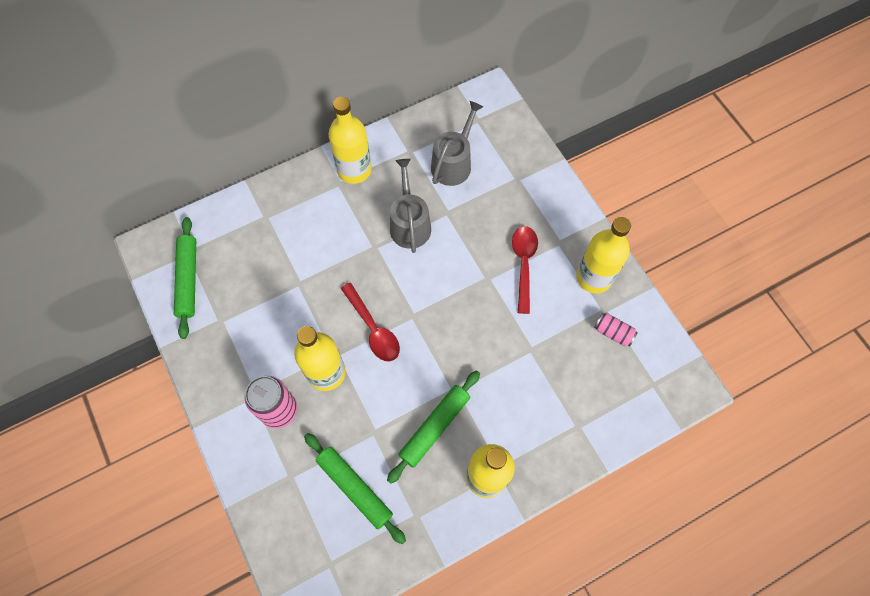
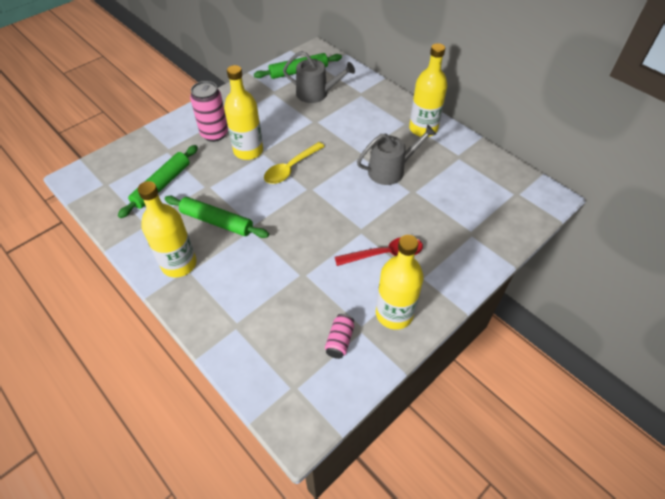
camera: 75 degrees right, 15 degrees down
red spoon [341,283,400,361] -> yellow spoon [264,142,325,184]
grey watering can [431,101,483,186] -> grey watering can moved to [283,51,355,103]

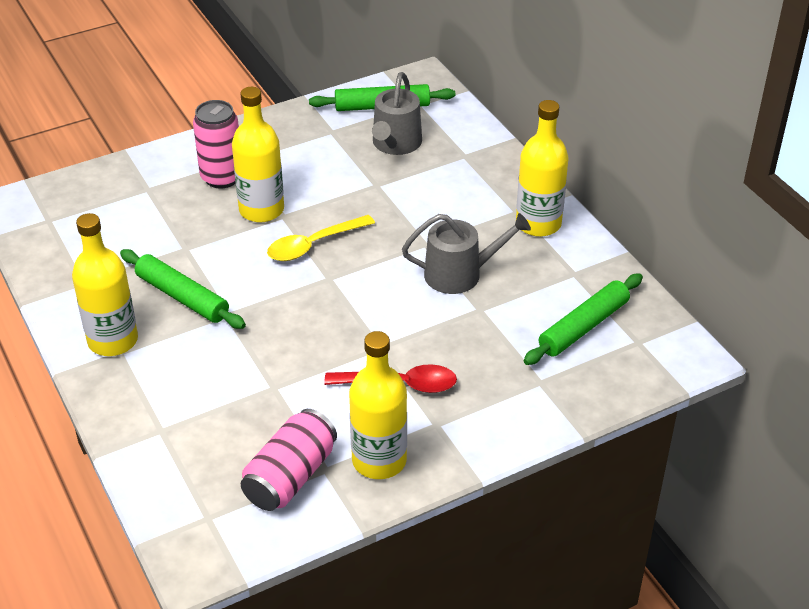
camera: 15 degrees right, 10 degrees down
green rolling pin [118,145,198,218] -> green rolling pin moved to [524,273,643,365]
grey watering can [283,51,355,103] -> grey watering can turned 75 degrees clockwise [372,72,422,155]
pink can [325,314,354,359] -> pink can [241,409,337,511], size x1.80

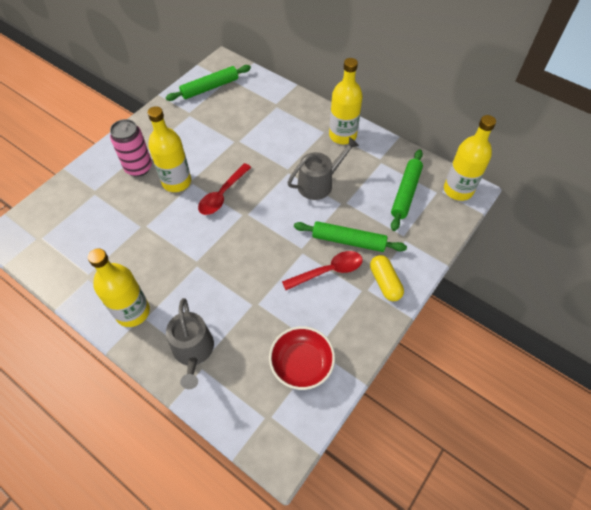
camera: 25 degrees left, 15 degrees up
green rolling pin [120,249,246,329] -> green rolling pin moved to [294,221,407,252]
pink can [241,409,337,511] -> red bowl [269,326,335,390]
yellow spoon [267,215,375,261] -> red spoon [198,163,252,215]
yellow bottle [349,331,407,479] -> yellow bottle moved to [444,115,496,201]
grey watering can [372,72,422,155] -> grey watering can moved to [166,298,214,389]
none -> yellow capsule [370,255,404,301]

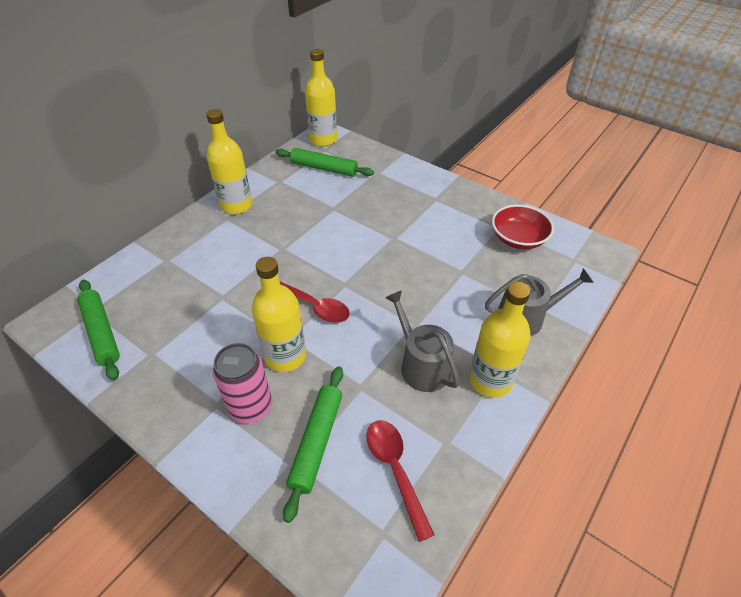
camera: 90 degrees left, 10 degrees down
red spoon [282,251,363,290] -> red spoon moved to [367,420,434,542]
grey watering can [287,137,359,200] -> grey watering can moved to [385,290,460,392]
green rolling pin [294,221,407,252] -> green rolling pin moved to [283,366,343,523]
yellow capsule [370,255,404,301] -> none

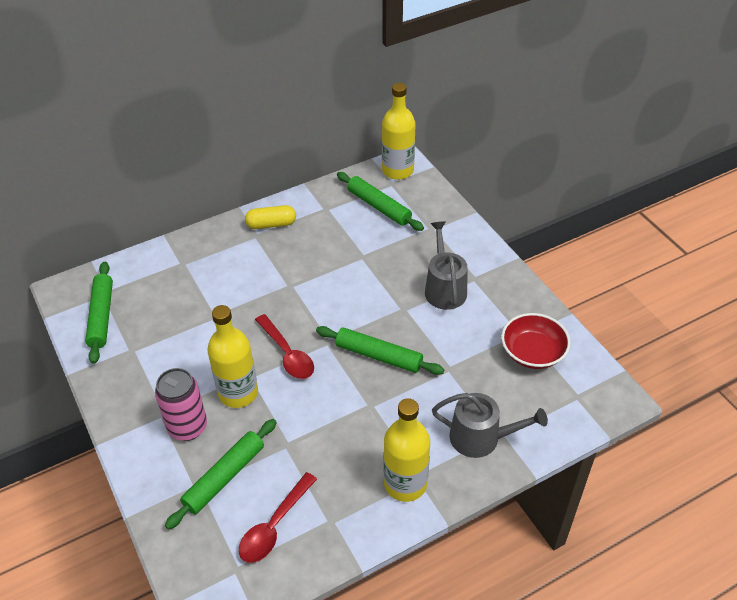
camera: 25 degrees right, 0 degrees up
yellow bottle [206,109,252,215] -> yellow capsule [245,205,296,229]
red spoon [367,420,434,542] -> red spoon turned 150 degrees counterclockwise [239,472,317,563]
grey watering can [385,290,460,392] -> grey watering can moved to [425,221,468,310]
none -> green rolling pin [316,326,444,375]

